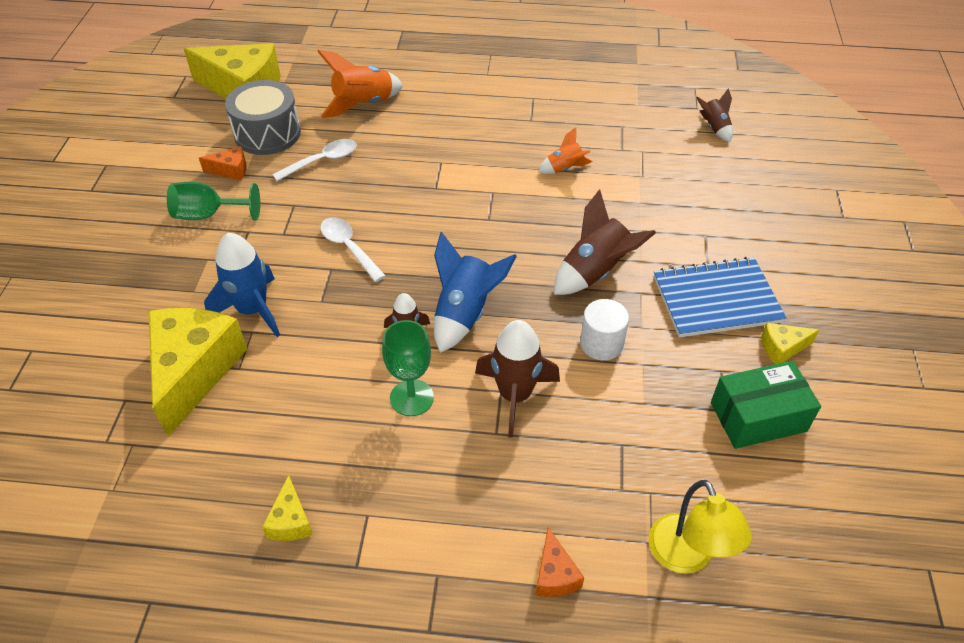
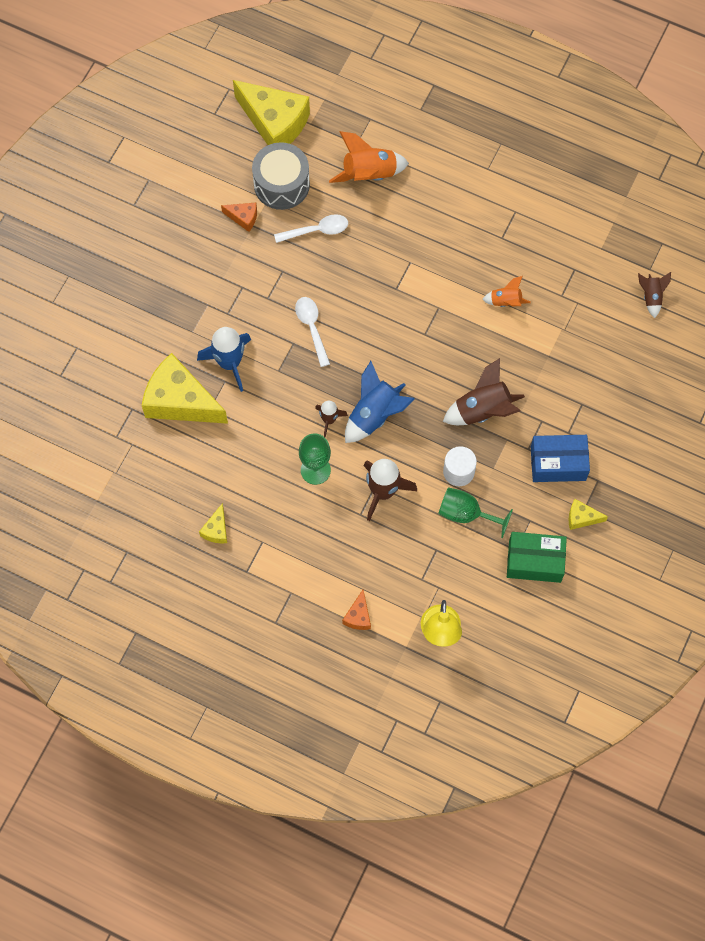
camera: 20 degrees right, 20 degrees up
yellow cheese [148,308,247,436] -> yellow cheese turned 90 degrees counterclockwise [142,353,228,424]
green goblet [167,182,260,221] -> green goblet moved to [438,487,513,538]
blue notebook [654,257,786,338] -> blue box [531,435,590,482]

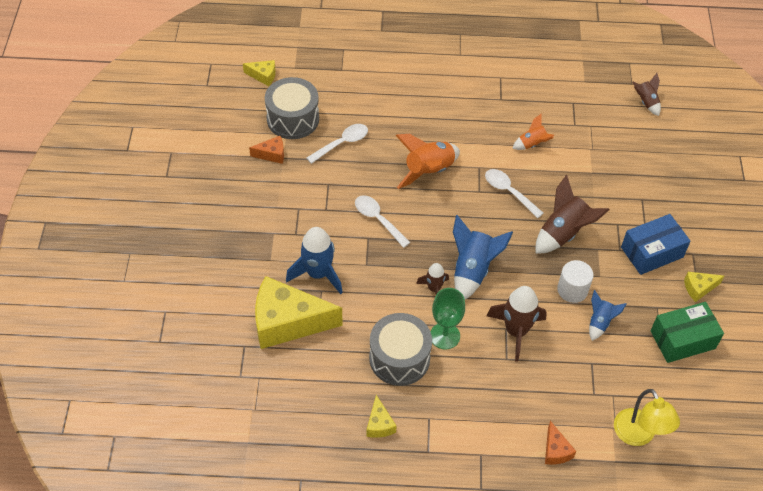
camera: 25 degrees left, 15 degrees down
yellow cheese [233,80,310,145] -> yellow cheese [243,60,276,86], size x0.44
orange rocket [329,131,409,183] -> orange rocket moved to [396,134,460,189]
green goblet [438,487,513,538] -> blue rocket [589,290,627,341]
none -> grey drum [369,313,432,386]
none -> white spoon [485,169,544,218]

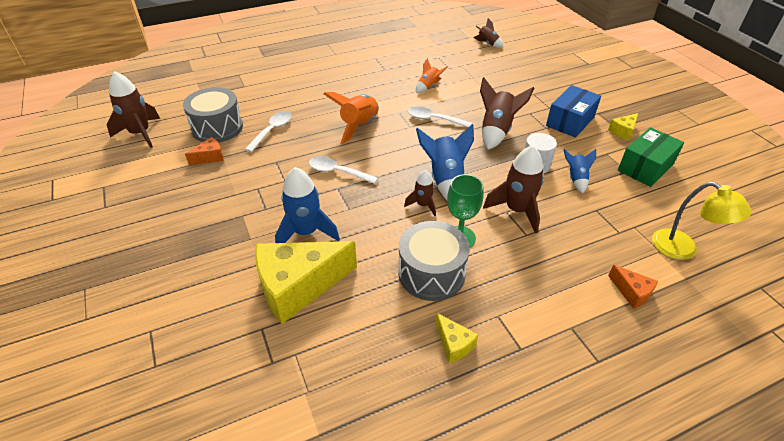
camera: 25 degrees left, 10 degrees down
yellow cheese [243,60,276,86] -> none
none -> brown rocket [107,71,160,148]

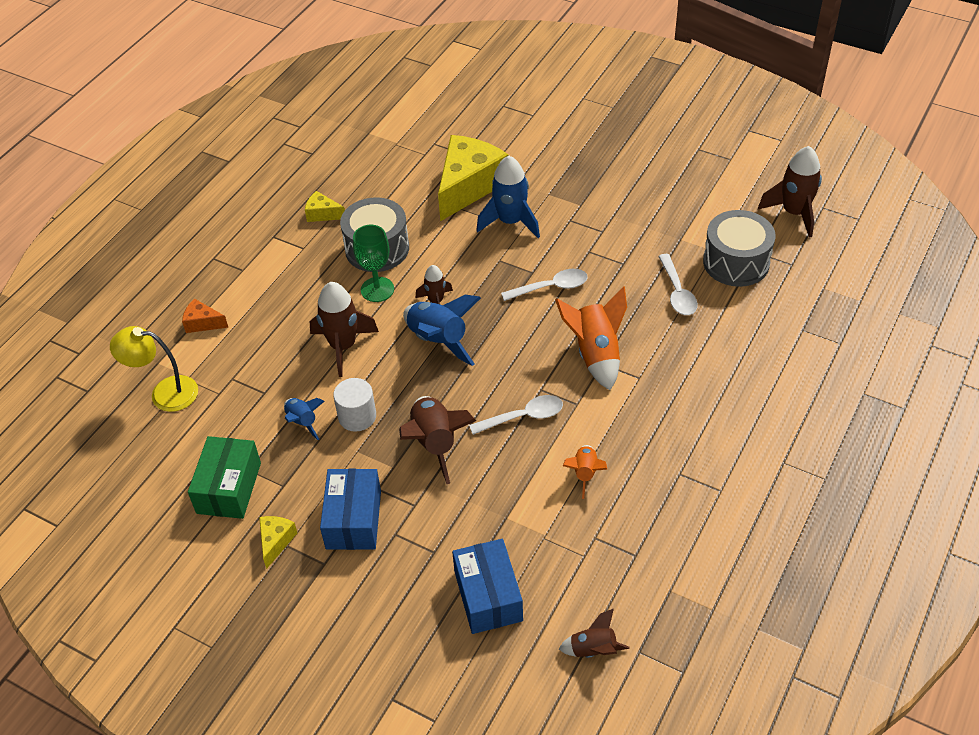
camera: 145 degrees right, 5 degrees up
orange cheese [185,137,224,165] -> none
none -> blue box [452,539,523,634]

